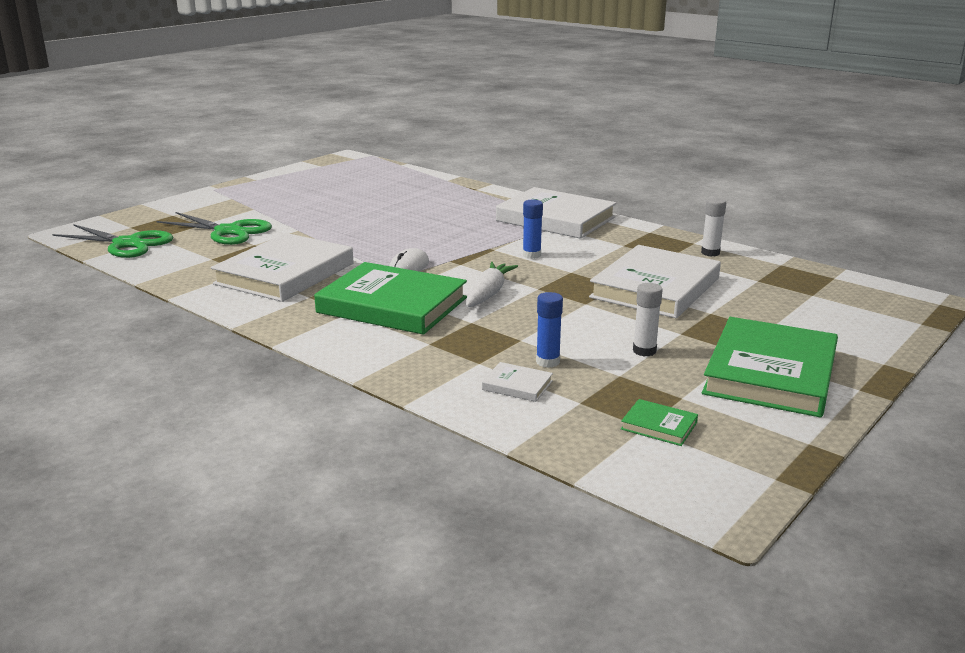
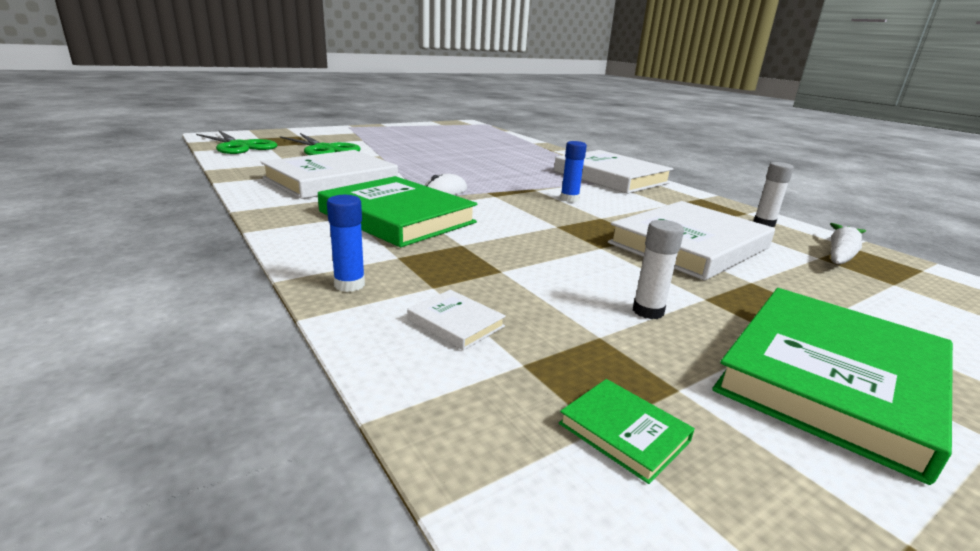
camera: 15 degrees right, 0 degrees up
white carrot [466,262,518,307] -> white carrot moved to [830,223,866,265]
blue glue stick [536,292,563,368] -> blue glue stick moved to [327,195,365,292]

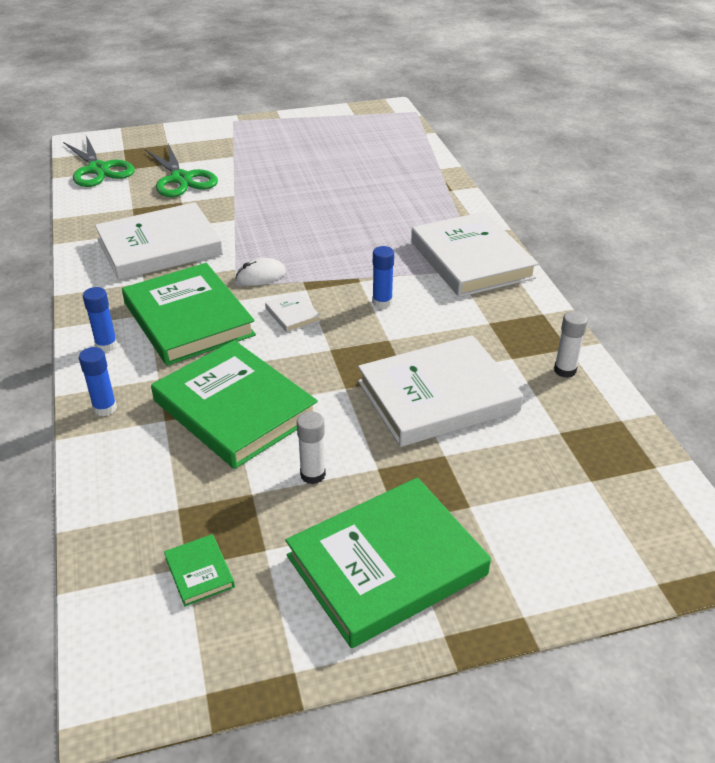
camera: 20 degrees right, 15 degrees up
white book [407,290,506,350] -> white book moved to [265,292,320,333]
white carrot [830,223,866,265] -> none
none -> blue glue stick [83,287,118,352]
none -> green book [151,340,318,469]

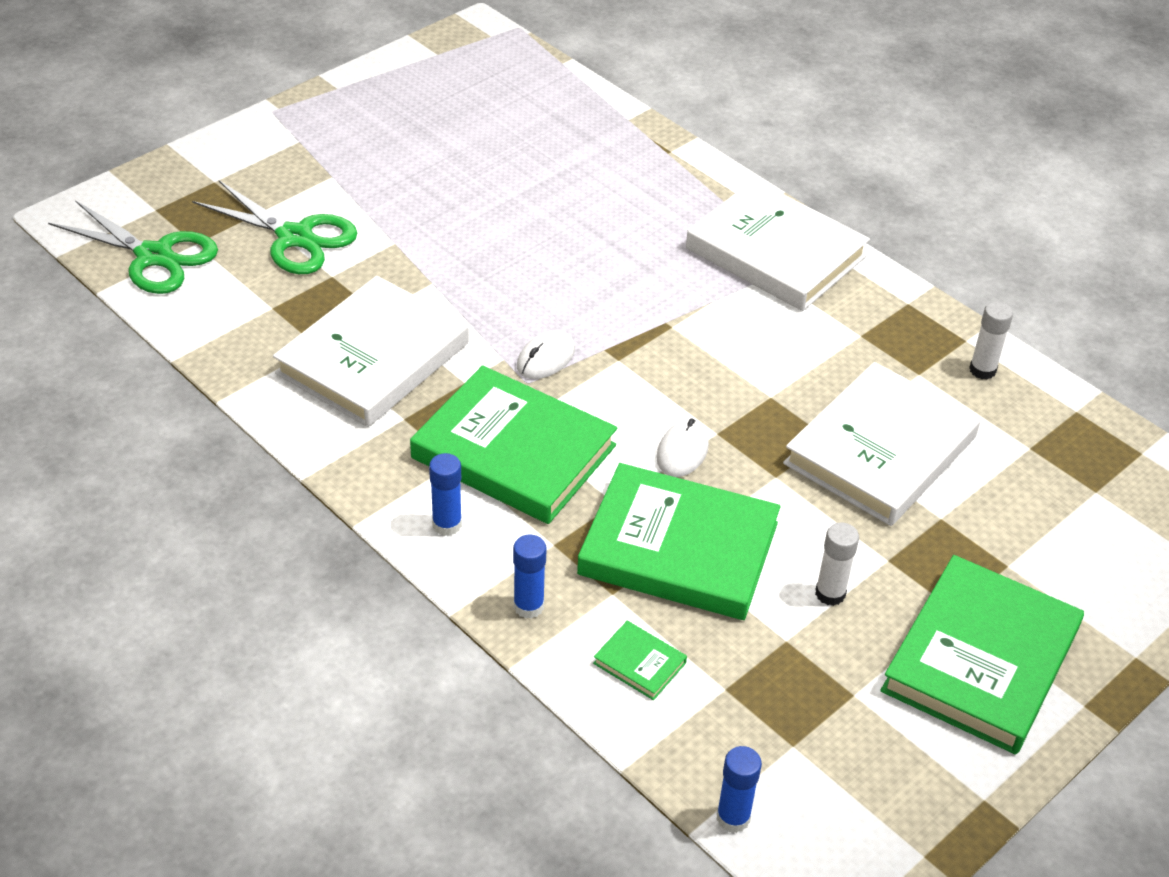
camera: 30 degrees left, 5 degrees up
green book [164,534,235,606] -> green book moved to [593,621,687,700]
white book [265,292,320,333] -> none
blue glue stick [372,246,394,308] -> blue glue stick moved to [716,746,762,833]
none -> white mouse [656,419,709,477]

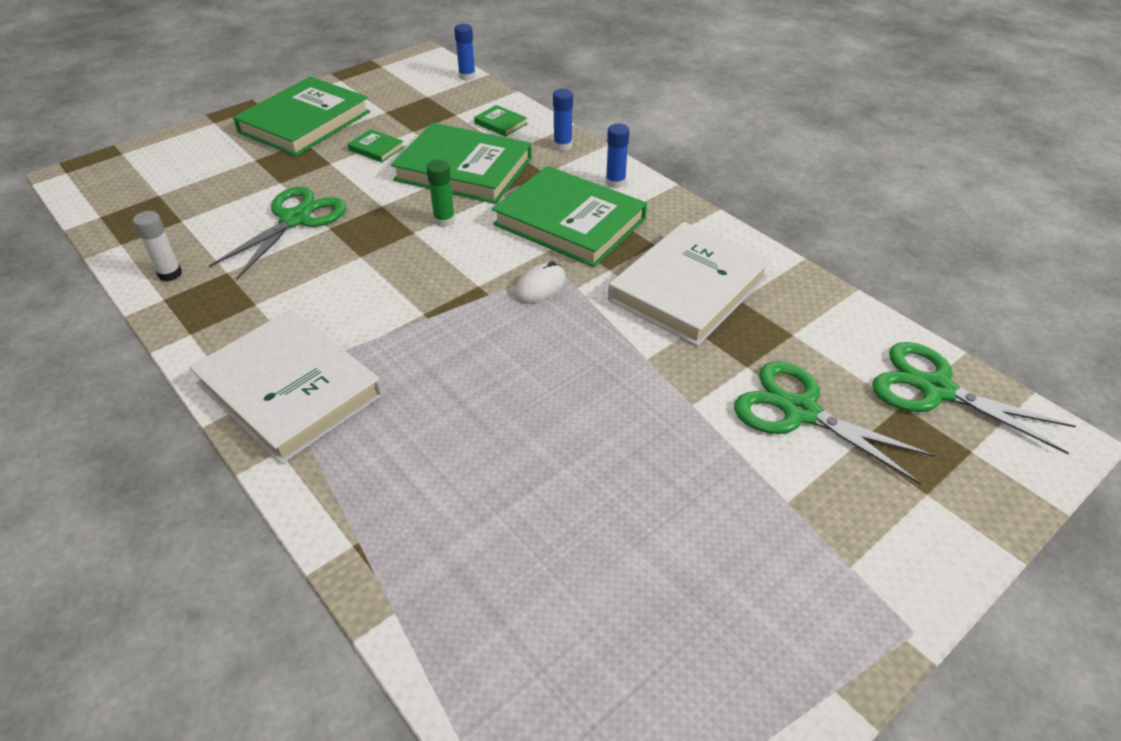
camera: 175 degrees left, 0 degrees up
white mouse [656,419,709,477] -> green glue stick [426,160,455,227]
white book [783,362,980,526] -> green scissors [209,187,346,279]
white glue stick [815,522,859,606] -> green book [348,129,404,162]

